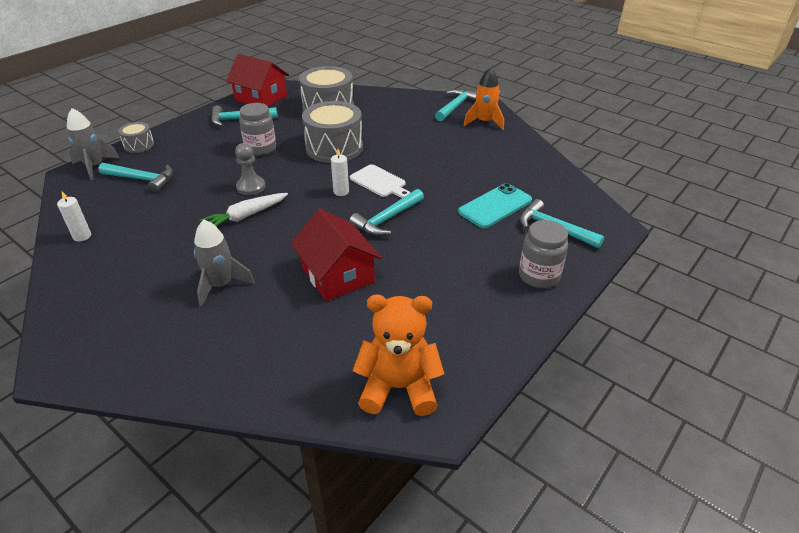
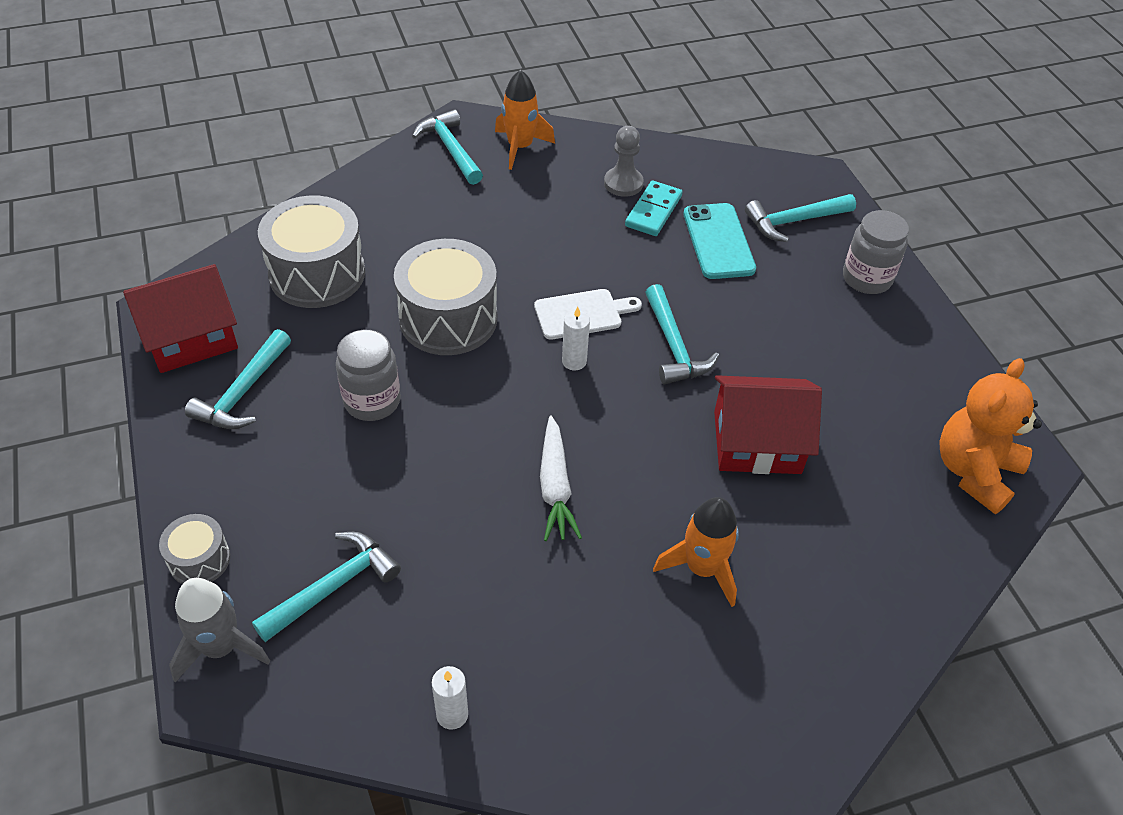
camera: 60 degrees left, 10 degrees up
grey rocket [194,220,255,307] -> orange rocket [653,497,739,607]
grey pawn [235,143,266,195] -> grey pawn moved to [604,126,644,197]
none -> turquoise domino [625,181,682,236]

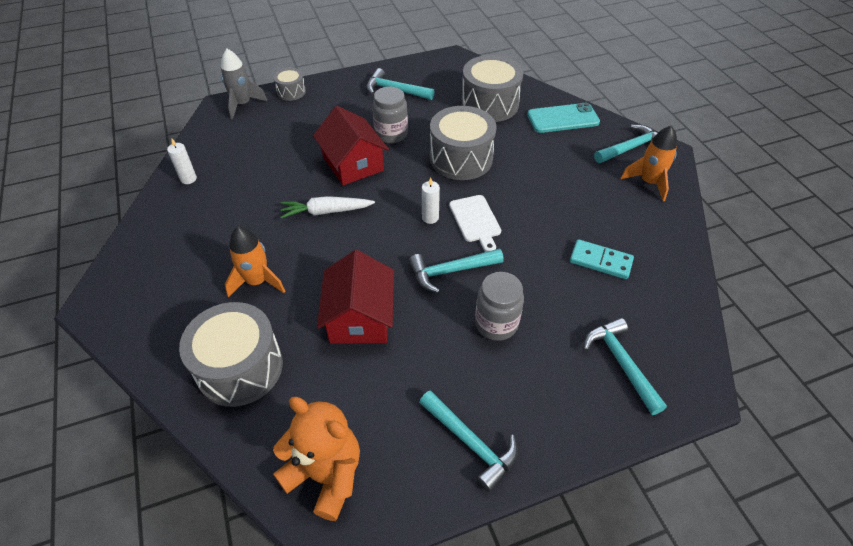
camera: 90 degrees right, 0 degrees up
red house [123,264,238,373] -> red house moved to [313,106,389,185]
turquoise hammer [252,532,401,642] -> turquoise hammer moved to [419,390,518,492]
grey pawn [604,126,644,197] -> none
turquoise phone [683,203,756,279] -> turquoise phone moved to [527,103,600,133]
grey jar [843,210,909,294] -> grey jar moved to [475,272,524,341]
none -> grey drum [179,302,283,407]

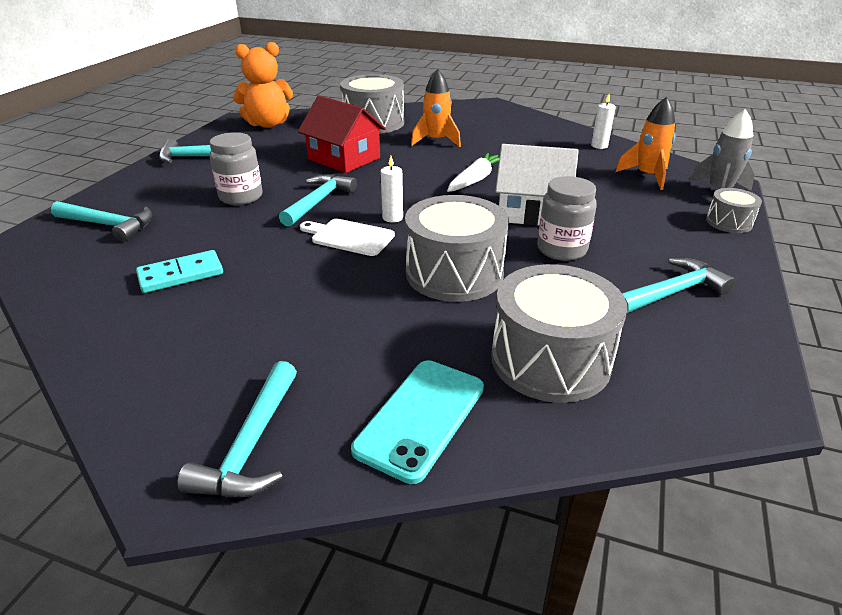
camera: 130 degrees right, 15 degrees down
red house [313,106,389,185] -> white house [495,144,578,226]
orange rocket [621,126,677,201] -> orange rocket moved to [616,97,676,190]

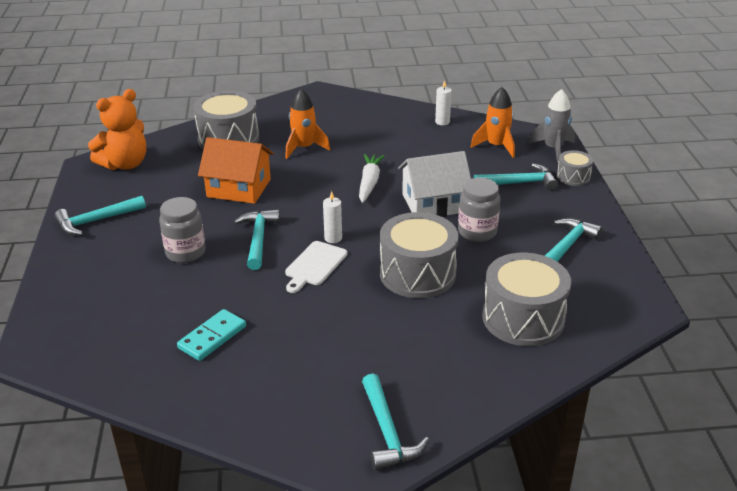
camera: 25 degrees left, 0 degrees up
turquoise hammer [51,201,152,242] -> turquoise hammer moved to [473,163,559,191]
red house [298,95,386,173] -> orange house [198,137,274,204]
white cutting board [300,219,395,256] -> white cutting board turned 60 degrees counterclockwise [285,241,347,293]
turquoise phone [351,360,484,484] -> none

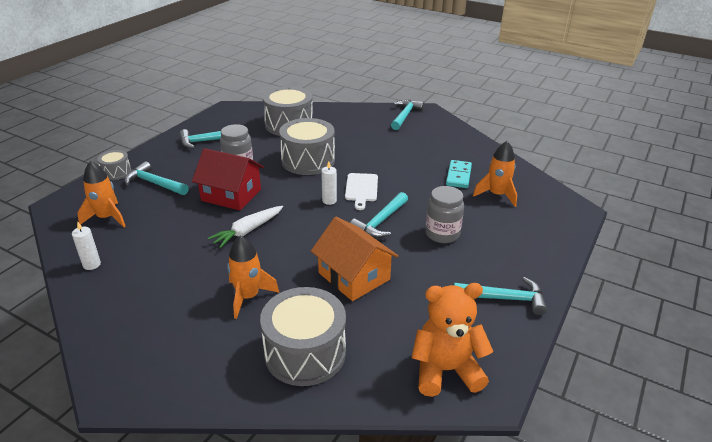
camera: 145 degrees left, 0 degrees up
turquoise domino [177,309,246,361] -> turquoise domino turned 60 degrees counterclockwise [446,160,472,188]
white cutting board [285,241,347,293] -> white cutting board turned 120 degrees clockwise [345,173,378,210]
white house [398,151,471,217] -> red house [192,148,264,211]
grey rocket [529,89,575,163] -> none
none -> orange rocket [473,141,517,207]

